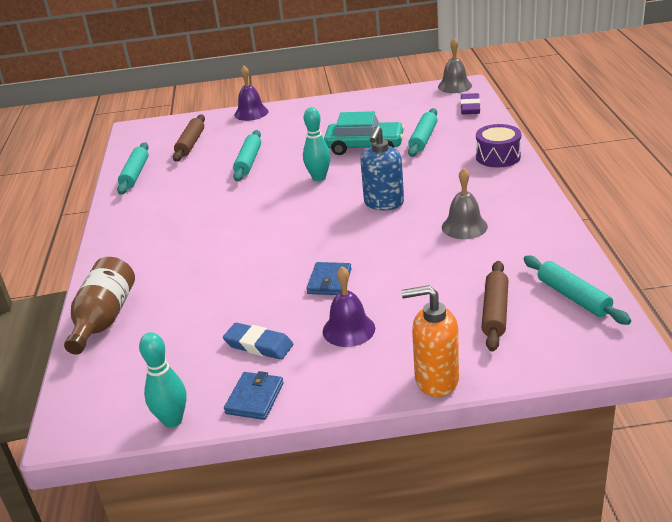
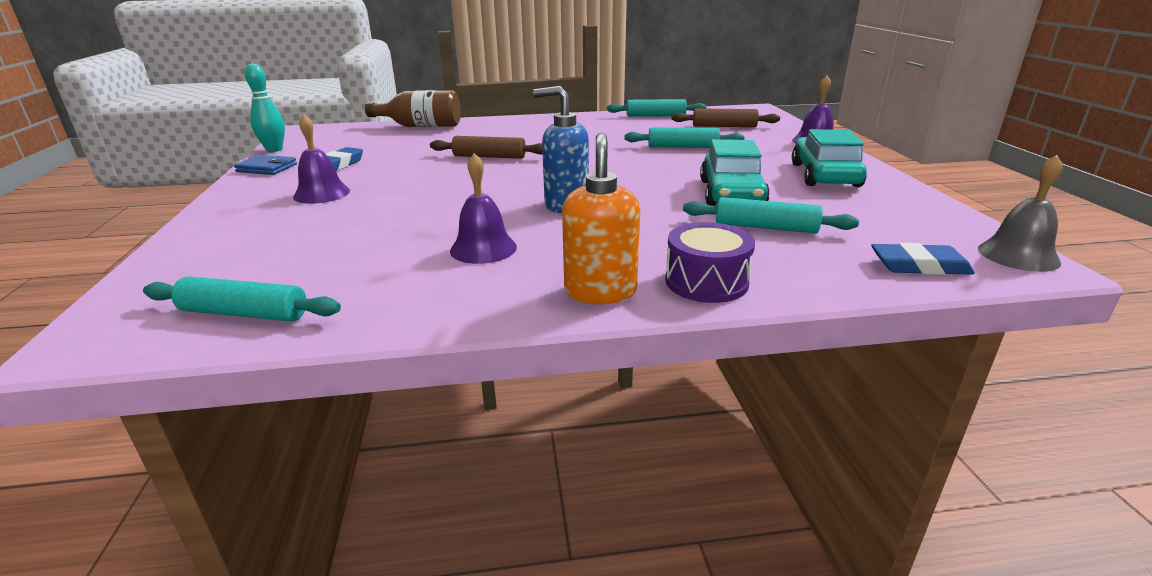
camera: 85 degrees right, 5 degrees down
turquoise bowling pin [303,107,331,181] -> none
blue wallet [307,262,352,295] -> none
orange soap dispenser [401,285,459,397] -> orange soap dispenser moved to [562,133,640,304]
grey bell [442,168,488,239] -> purple bell [450,153,517,264]
purple eraser [461,93,480,114] -> blue eraser [871,243,975,275]
brown rolling pin [481,261,509,351] -> brown rolling pin moved to [430,136,543,159]
turquoise rolling pin [523,256,631,325] -> turquoise rolling pin turned 45 degrees clockwise [143,276,341,322]
none -> turquoise car [792,129,867,187]

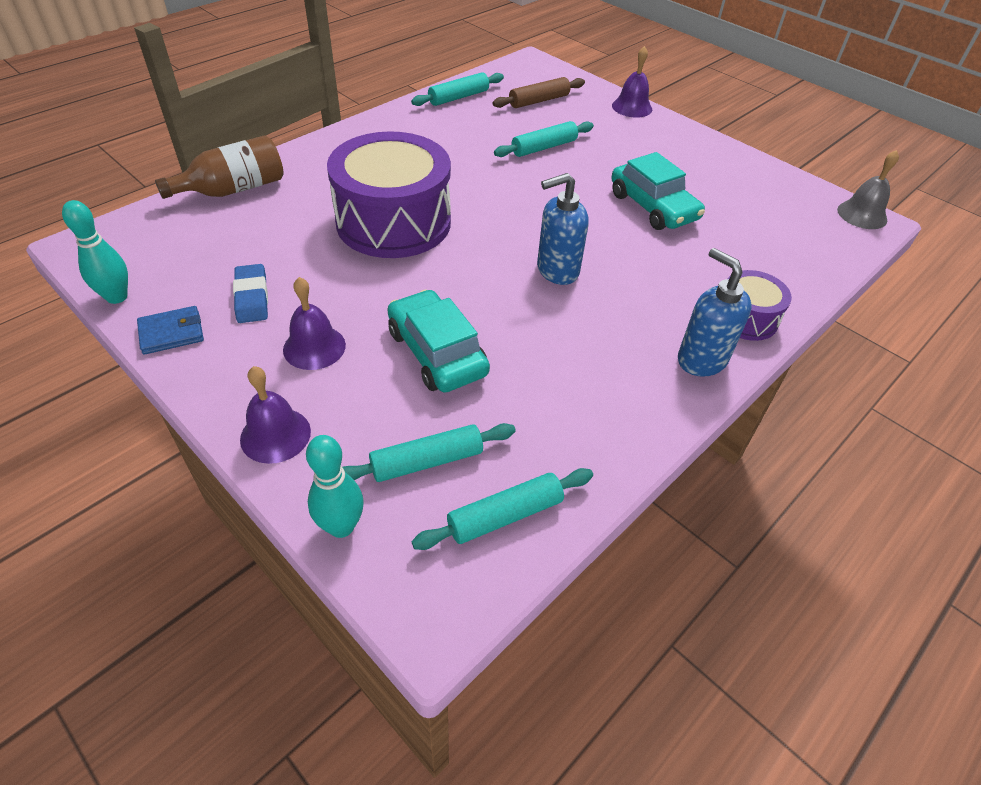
camera: 40 degrees left, 20 degrees up
brown rolling pin [430,136,543,159] -> purple drum [327,131,451,258]
purple bell [450,153,517,264] -> purple bell moved to [240,366,311,464]
orange soap dispenser [562,133,640,304] -> blue soap dispenser [678,248,752,377]
turquoise rolling pin [683,197,859,233] -> turquoise rolling pin moved to [342,423,516,482]
turquoise car [792,129,867,187] -> turquoise car moved to [387,289,490,393]
blue eraser [871,243,975,275] -> none
none -> turquoise bowling pin [306,435,364,538]

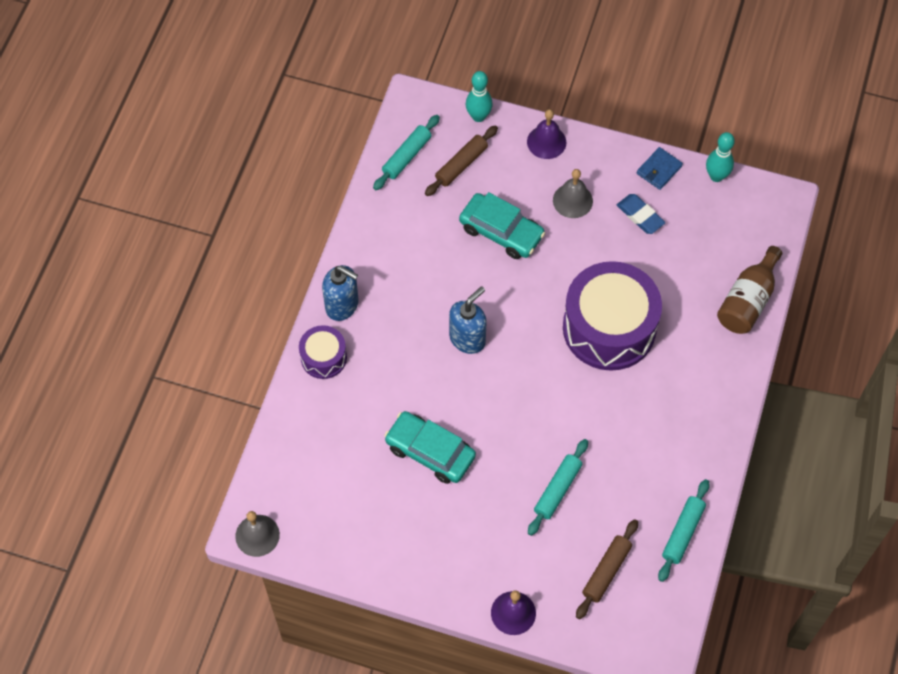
camera: 155 degrees right, 15 degrees up
purple bell [283,277,346,370] -> grey bell [553,169,593,218]
turquoise rolling pin [342,423,516,482] -> brown rolling pin [425,125,498,196]

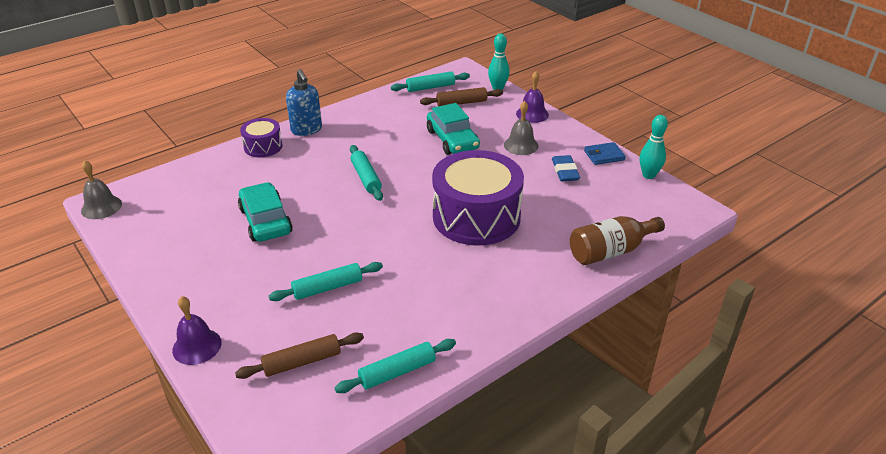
camera: 35 degrees right, 25 degrees down
blue soap dispenser [449,286,487,354] -> turquoise rolling pin [350,145,383,201]

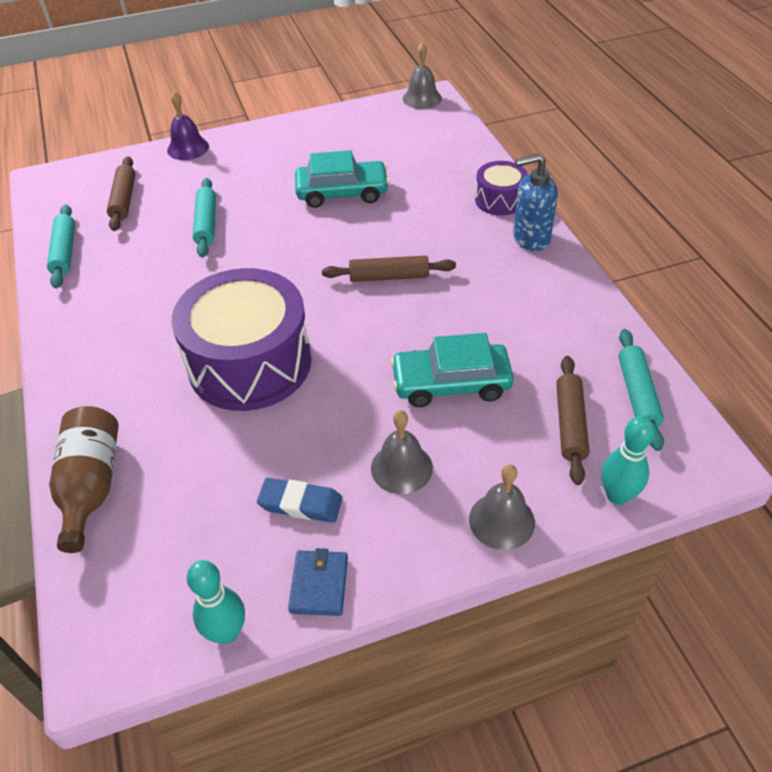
camera: 110 degrees right, 10 degrees up
turquoise rolling pin [350,145,383,201] -> brown rolling pin [322,255,456,282]
purple bell [516,71,549,123] -> grey bell [469,464,535,550]

